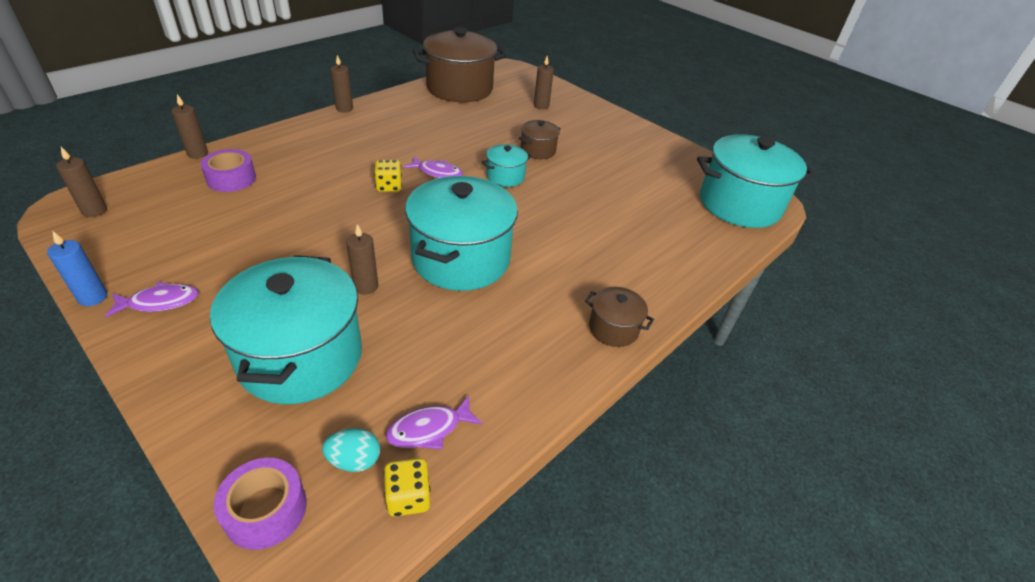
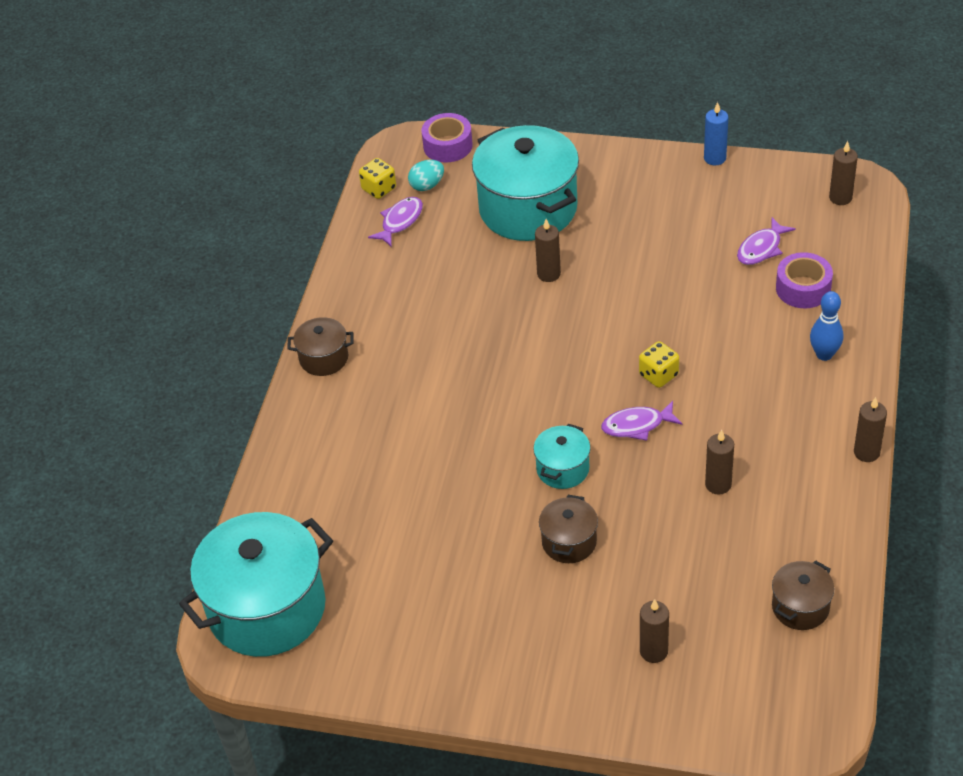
camera: 155 degrees right, 5 degrees up
purple fish [105,282,199,317] -> purple fish moved to [737,217,796,265]
brown candle [171,94,208,159] -> brown candle moved to [705,430,734,495]
turquoise pot [405,176,518,291] -> none
brown pot [413,27,507,102] -> brown pot [772,560,834,630], size x0.47
none -> blue bowling pin [810,291,843,361]

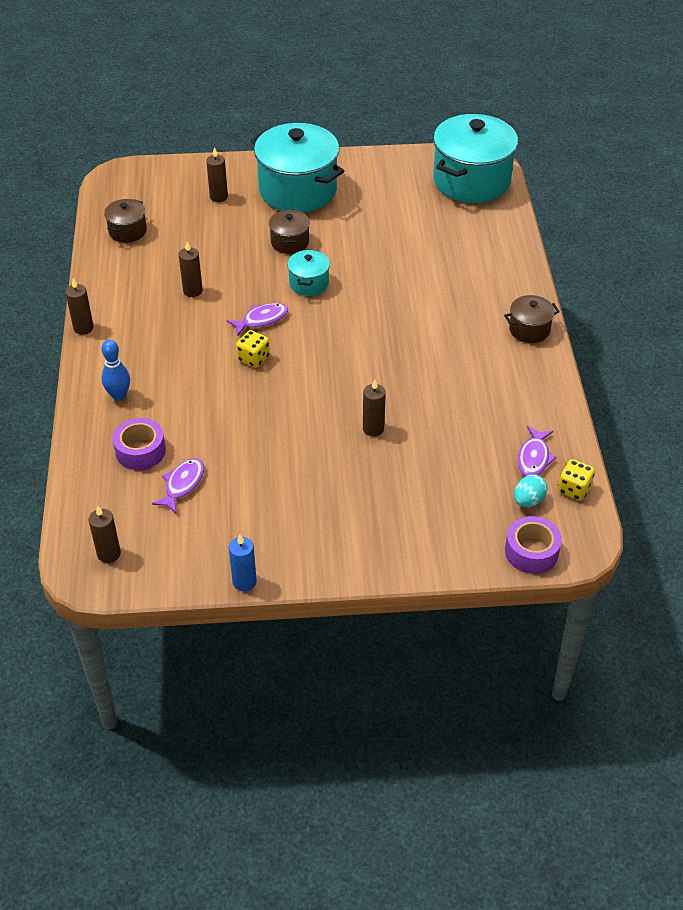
camera: 160 degrees right, 0 degrees up
turquoise pot [472,125,579,241] -> turquoise pot moved to [251,123,344,213]

